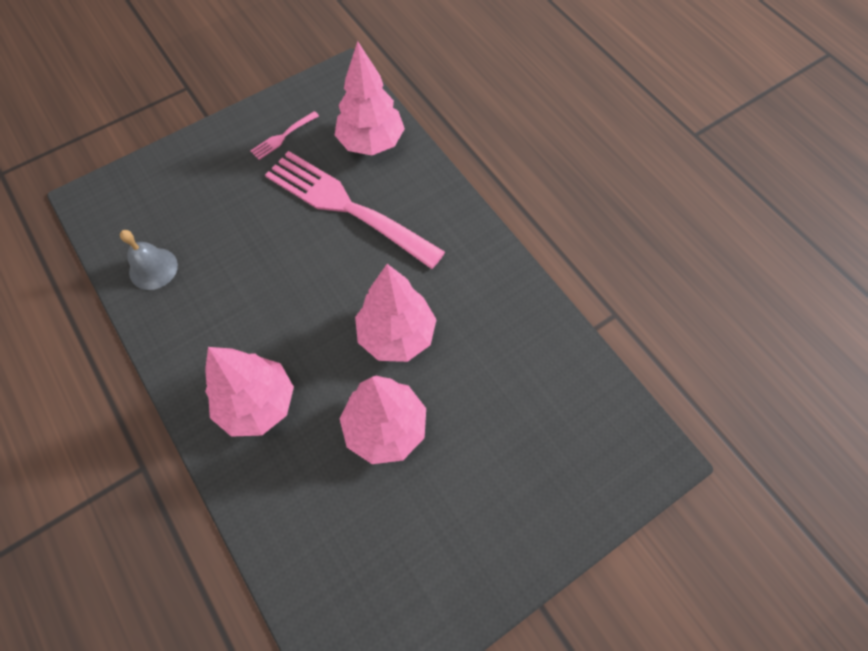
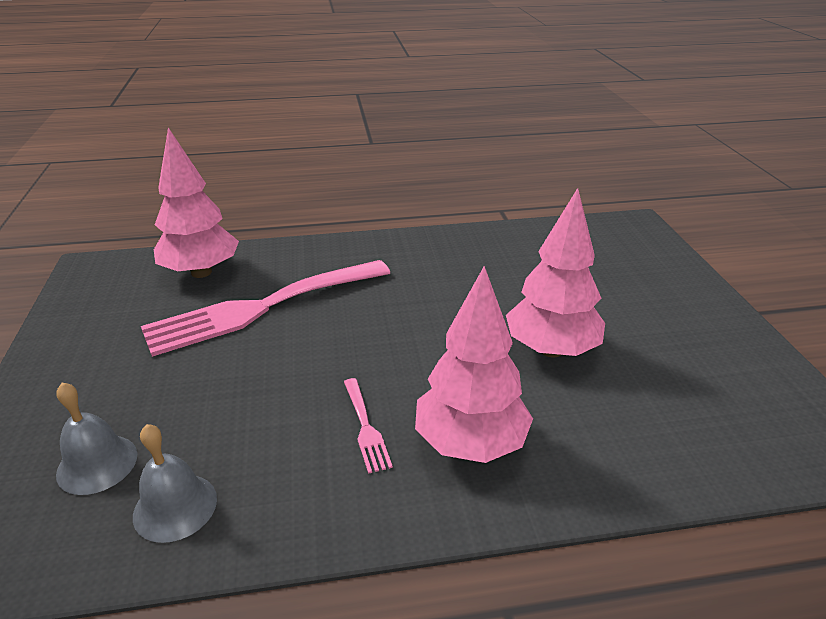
camera: 65 degrees left, 30 degrees down
pink fork [250,111,319,160] -> pink fork moved to [344,378,393,474]
pink tree [355,264,437,362] -> none
none -> grey bell [56,382,138,495]

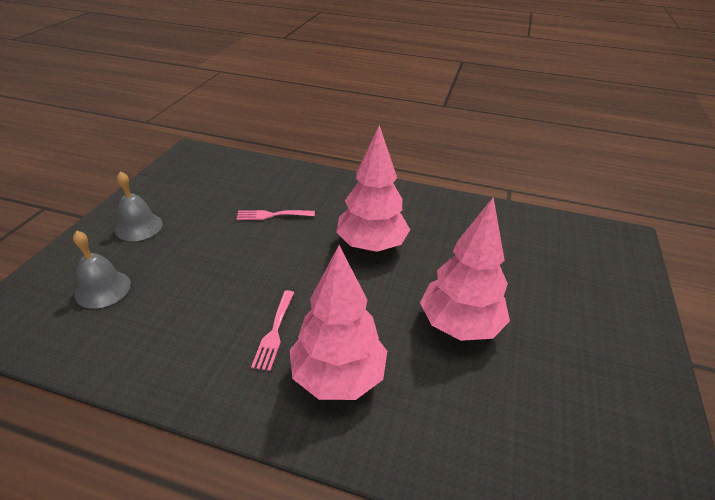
camera: 25 degrees right, 5 degrees up
grey bell [133,424,217,543] -> grey bell moved to [115,171,163,241]
pink fork [141,260,390,357] -> pink fork [237,210,315,220], size x0.40
pink tree [154,128,239,278] -> pink tree moved to [336,125,410,252]

